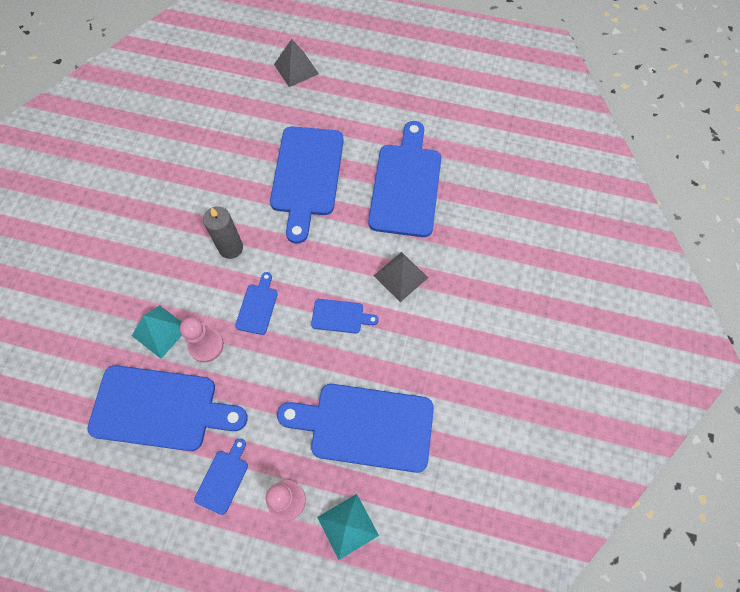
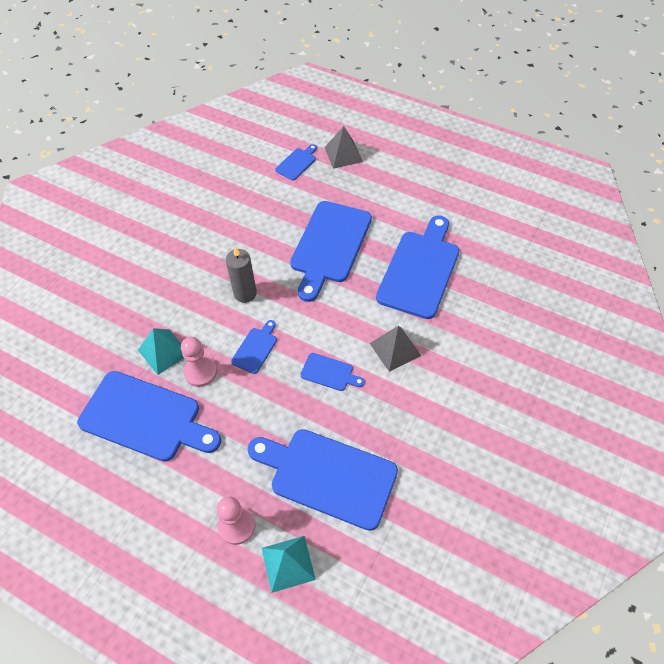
camera: 15 degrees right, 10 degrees down
blue cutting board [194,439,248,515] -> blue cutting board moved to [275,144,317,180]

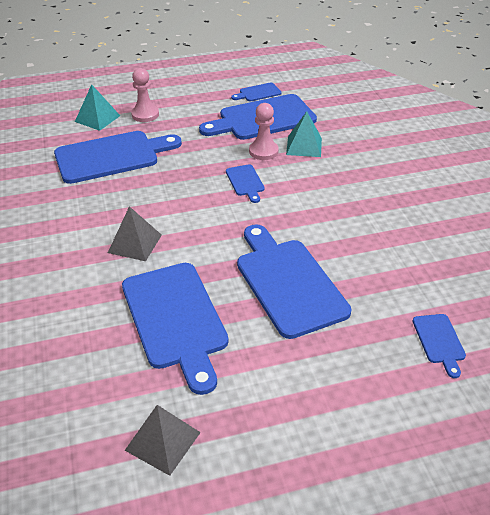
camera: 135 degrees right, 15 degrees down
grey candle [225,247,257,303] -> none
blue cutting board [300,353,365,391] -> blue cutting board moved to [231,83,282,101]
grey pyramid [324,126,363,169] -> grey pyramid moved to [125,405,201,476]

